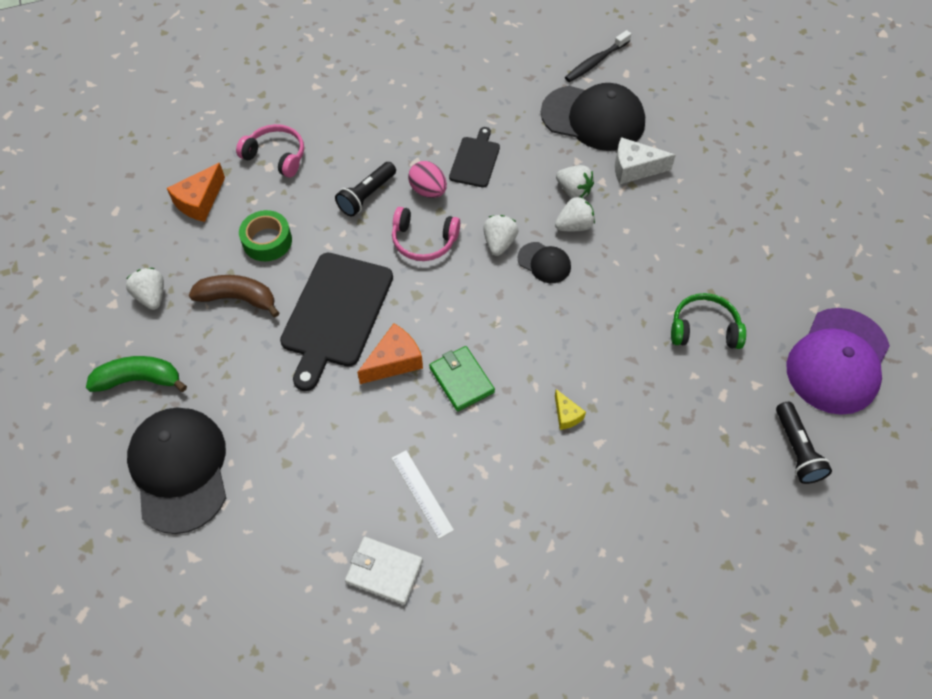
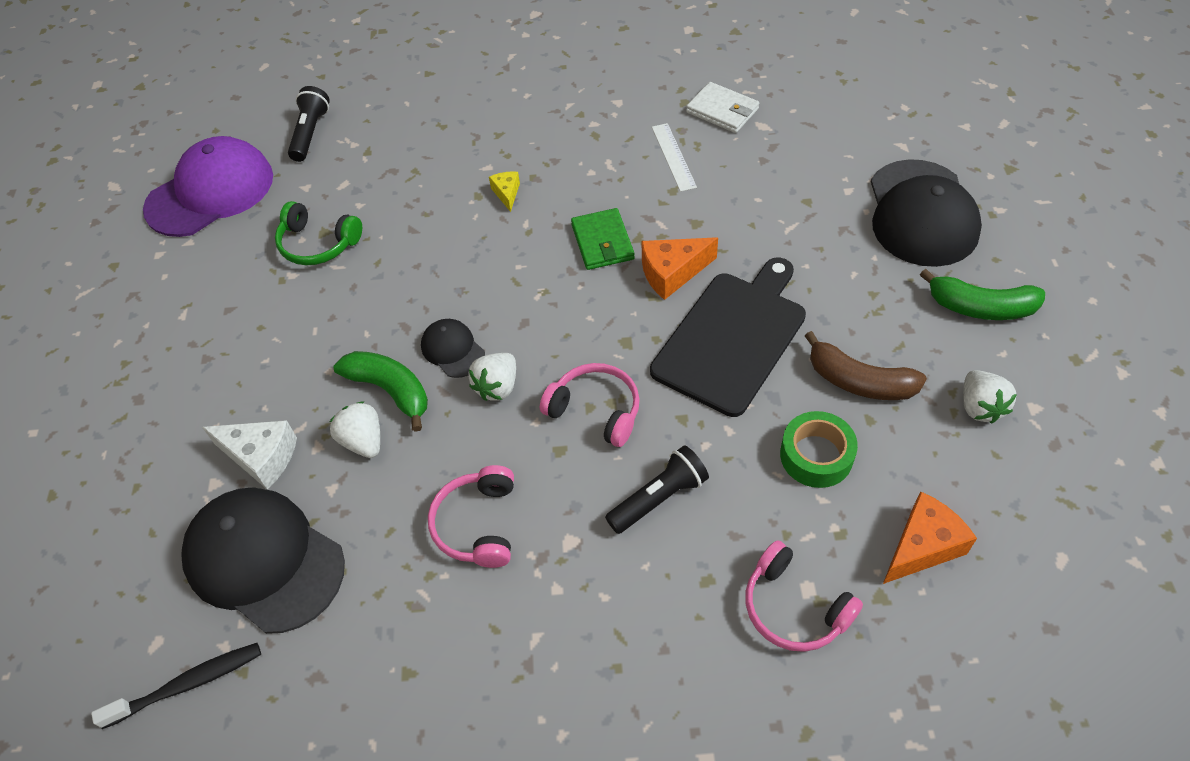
camera: 160 degrees left, 5 degrees down
pink egg [408,161,447,198] -> none
black cutting board [449,127,500,188] -> pink headphones [428,465,514,568]
white strawberry [555,196,595,231] -> green banana [333,351,428,432]

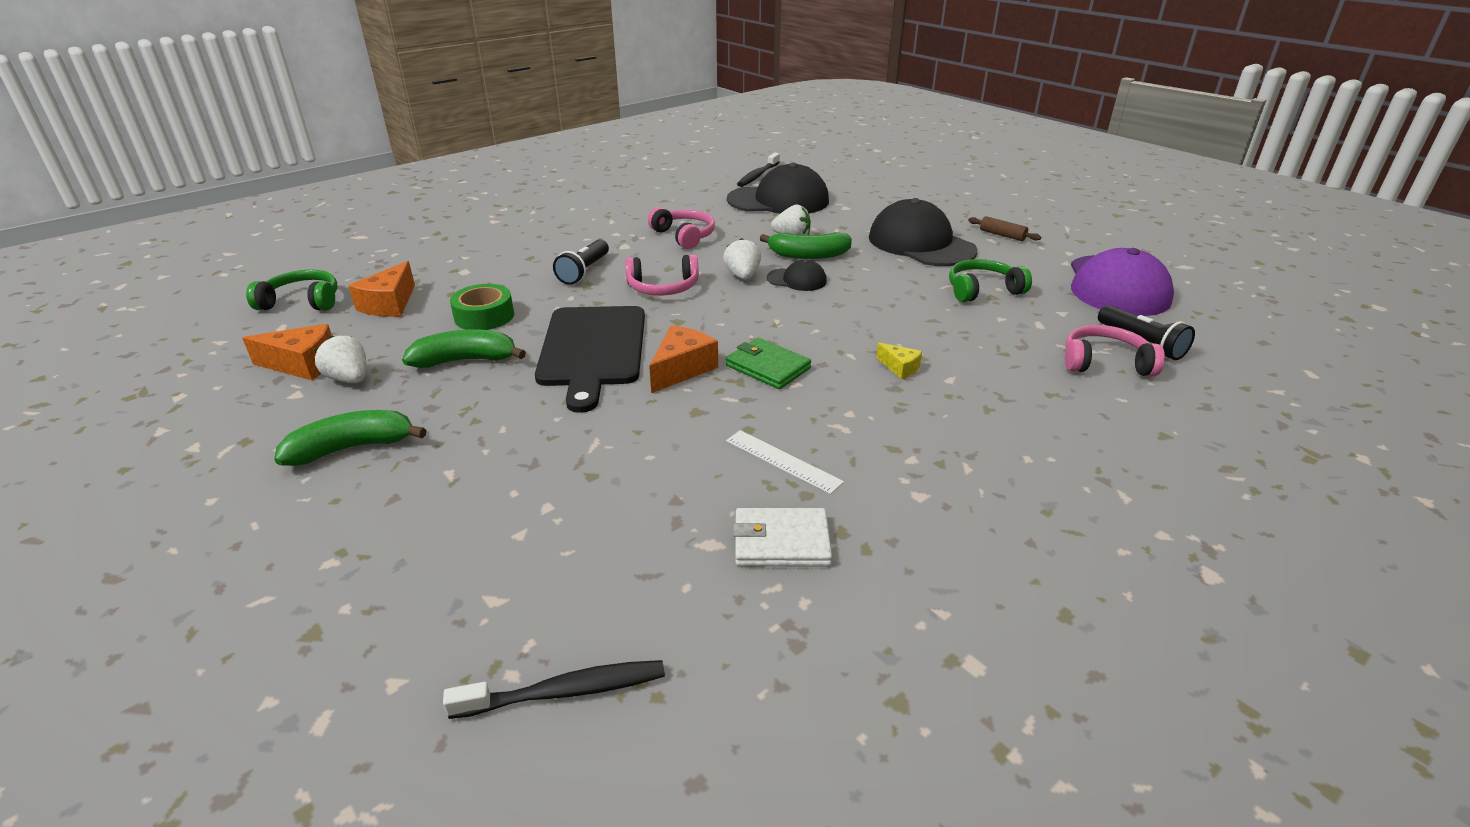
camera: 140 degrees right, 20 degrees down
white cheese [202,420,297,490] -> none
pink headphones [745,540,863,652] -> pink headphones moved to [1065,325,1165,377]
brown banana [805,331,927,400] -> green banana [402,329,526,368]
black cap [871,159,982,267] -> black cap moved to [869,198,978,266]
none -> orange cheese [242,324,332,380]
none -> green headphones [246,269,337,310]
none -> black toothbrush [443,660,665,719]
none -> brown rolling pin [968,216,1041,241]

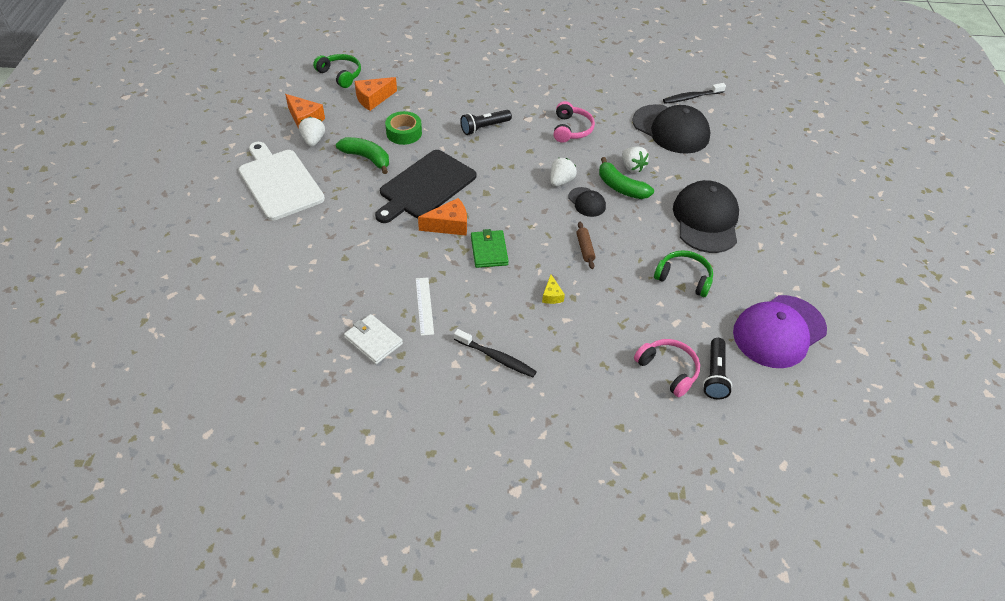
camera: 40 degrees right, 15 degrees up
green banana [274,410,426,466] -> white cutting board [238,142,325,221]
black toothbrush [443,660,665,719] -> black toothbrush moved to [454,329,537,377]
pink headphones [625,254,699,295] -> none
brown rolling pin [968,216,1041,241] -> brown rolling pin moved to [576,222,596,269]

